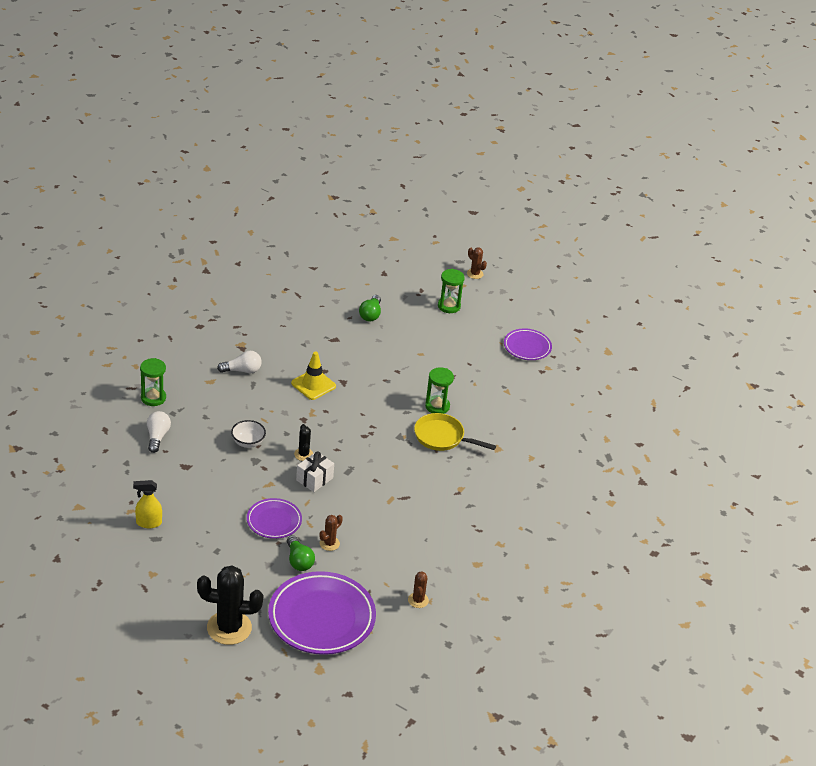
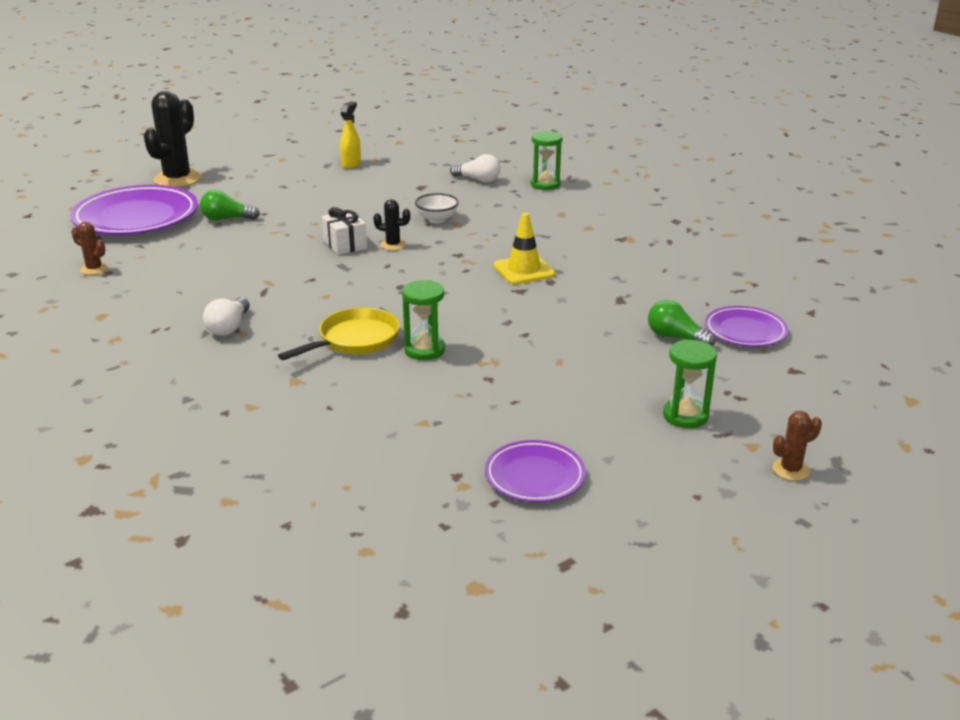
camera: 115 degrees right, 10 degrees down
white light bulb [217,351,262,373] -> white light bulb moved to [203,297,250,336]
purple plate [247,498,302,539] -> purple plate moved to [705,306,788,347]
brown cactus [319,515,343,551] -> none

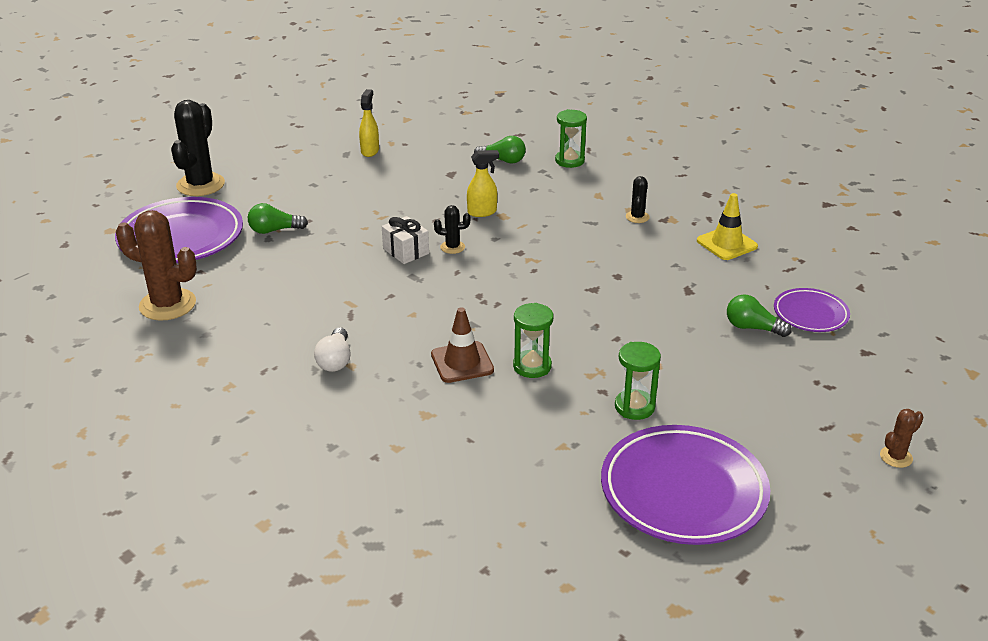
camera: 10 degrees left, 5 degrees up
brown cactus [71,222,108,275] -> brown cactus [116,210,197,320], size x2.09
yellow pan [278,307,400,360] -> brown traffic cone [431,307,494,383]
white bowl [415,193,459,223] -> yellow spray bottle [467,150,499,217]
white light bulb [450,154,500,183] -> green light bulb [474,136,526,164]
purple plate [485,440,586,502] -> purple plate [601,425,771,545], size x1.84
yellow traffic cone [493,213,555,284] -> yellow traffic cone moved to [697,193,758,260]
green hourglass [663,339,717,428] -> green hourglass moved to [615,342,661,420]
none -> black cactus [626,176,650,223]

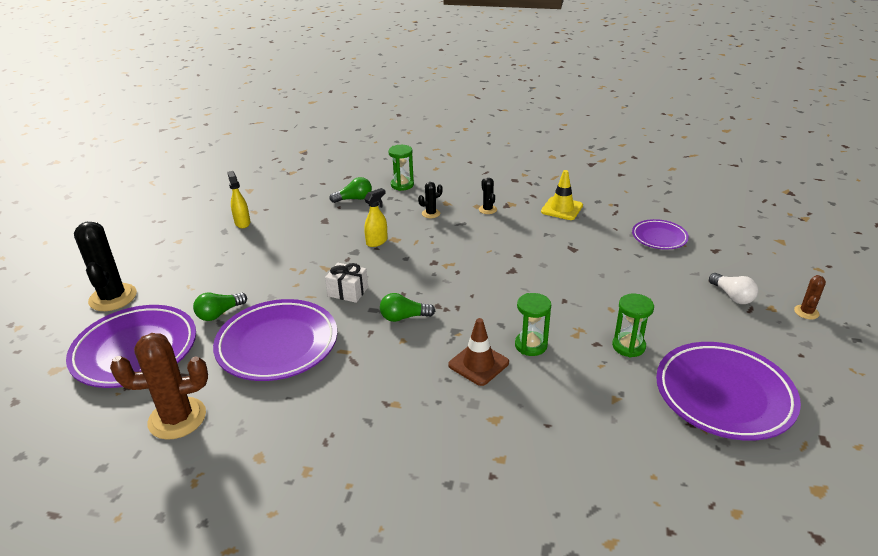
camera: 30 degrees left, 0 degrees up
white light bulb [314,327,351,372] -> white light bulb moved to [709,273,758,304]
black cactus [434,205,470,254] -> black cactus moved to [418,182,443,218]
green light bulb [727,294,792,337] -> green light bulb moved to [380,293,435,322]
none -> purple plate [213,299,337,381]

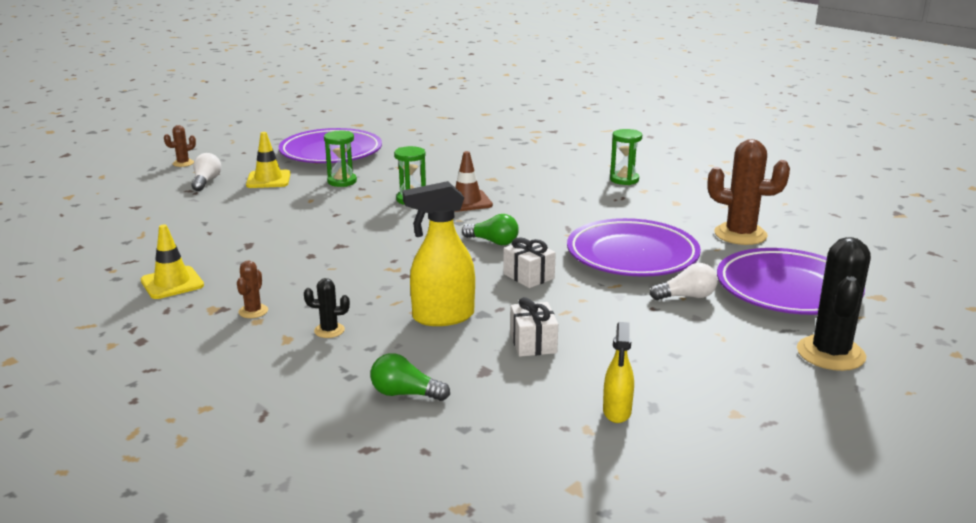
camera: 150 degrees left, 10 degrees down
green light bulb [193,292,247,321] -> white light bulb [650,263,718,300]
yellow spray bottle [364,188,388,247] -> yellow spray bottle [403,181,475,326], size x1.69
green hourglass [388,145,414,191] -> green hourglass moved to [610,129,642,185]
black cactus [479,178,497,214] -> brown cactus [237,261,268,318]
purple plate [632,219,689,250] -> none
none -> yellow traffic cone [246,132,291,188]
none -> white gift [510,297,558,357]

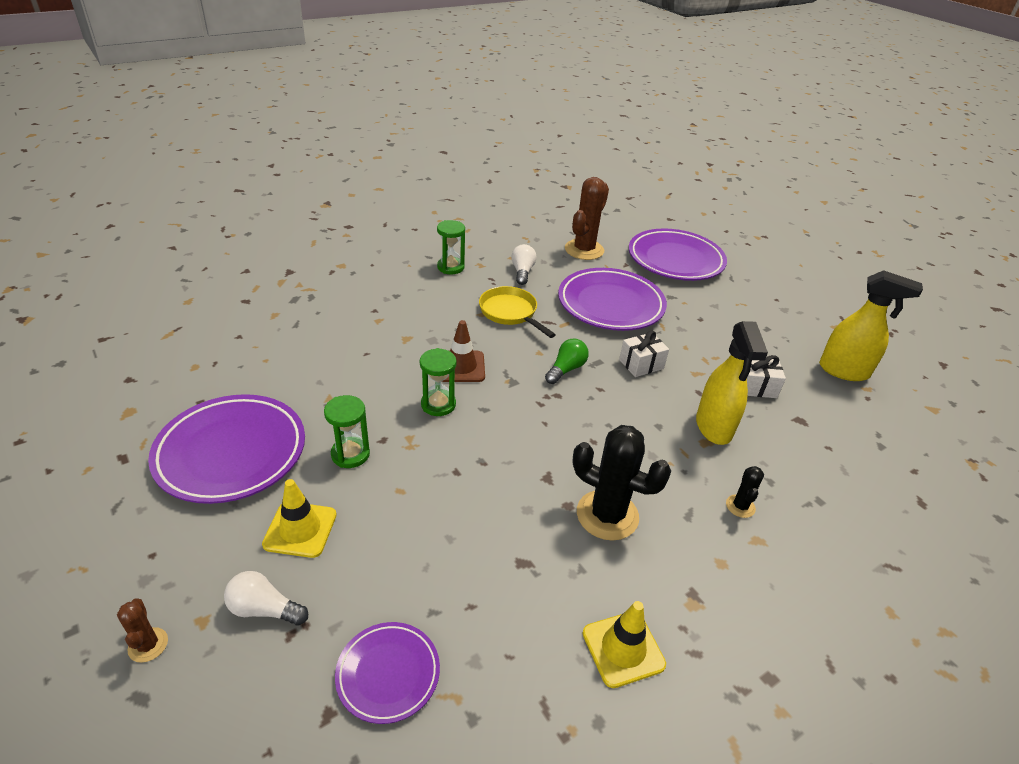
camera: 80 degrees left, 15 degrees up
brown cactus [237,261,268,318] -> none
green light bulb [371,353,450,401] -> none
yellow spray bottle [603,322,634,423] -> yellow spray bottle [819,270,923,381], size x1.69
white light bulb [650,263,718,300] -> white light bulb moved to [511,244,536,285]
black cactus [797,237,871,371] -> black cactus moved to [572,425,671,541]
none -> purple plate [335,622,440,724]
none -> yellow pan [479,286,556,338]

